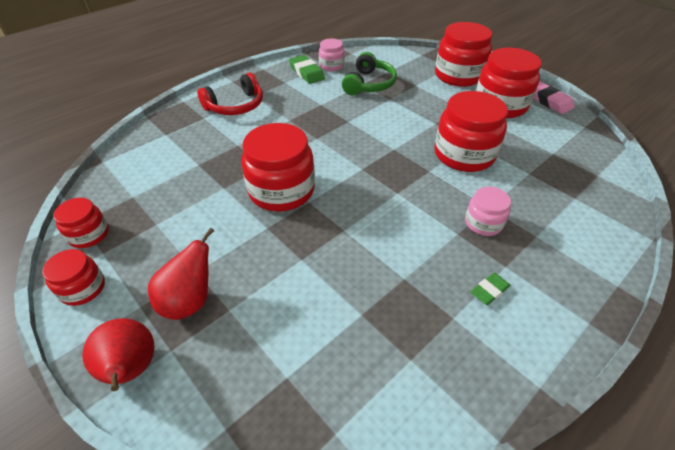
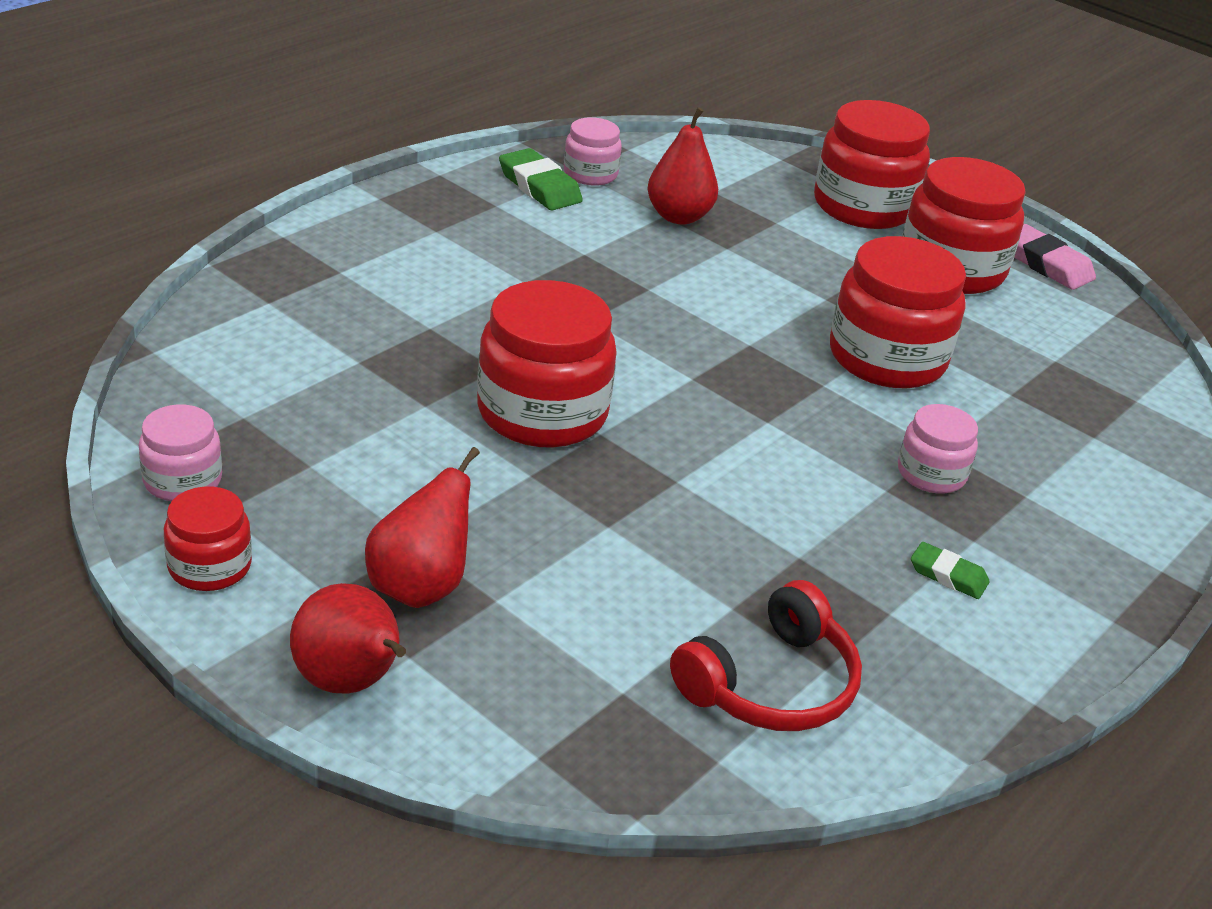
camera: 10 degrees left, 10 degrees down
red jar [53,198,109,248] -> pink jar [139,404,222,501]
red headphones [197,72,263,115] -> red headphones moved to [670,580,862,731]
green headphones [342,52,397,96] -> red pear [647,107,718,224]
green eraser [470,273,511,305] -> green eraser turned 75 degrees clockwise [911,542,990,599]

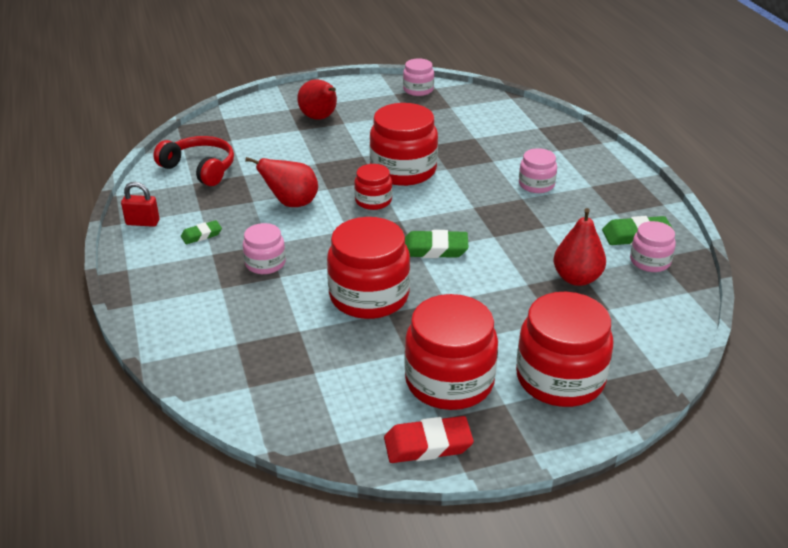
camera: 125 degrees right, 0 degrees up
red jar [164,486,252,591] -> red jar moved to [354,164,392,210]
red pear [290,583,406,694] -> red pear moved to [245,157,318,207]
red headphones [670,580,862,731] -> red headphones turned 135 degrees clockwise [153,136,234,186]
pink eraser [1014,224,1096,290] -> red eraser [384,416,474,463]
none -> red padlock [121,182,159,227]
none -> green eraser [405,230,469,258]
none -> pink jar [519,148,557,193]

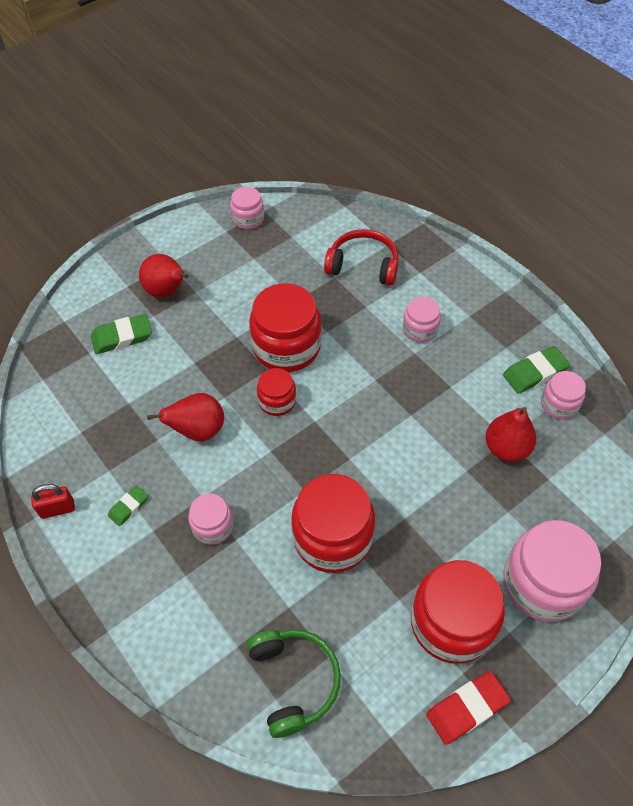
camera: 20 degrees left, 20 degrees up
red headphones [153,136,234,186] -> red headphones moved to [324,229,398,285]
green eraser [405,230,469,258] -> green eraser moved to [91,314,152,354]
red jar [516,292,613,407] -> pink jar [503,520,601,622]
none -> green headphones [247,629,341,738]

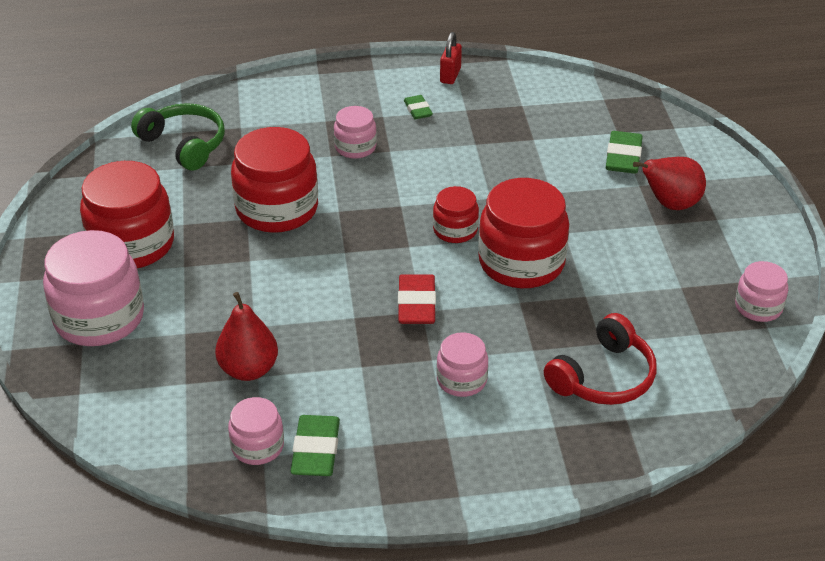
camera: 120 degrees right, 15 degrees down
red pear [147,393,224,441] -> none
green headphones [247,629,341,738] -> green headphones turned 150 degrees counterclockwise [131,103,225,171]
red eraser [426,671,511,745] -> red eraser moved to [398,274,436,324]

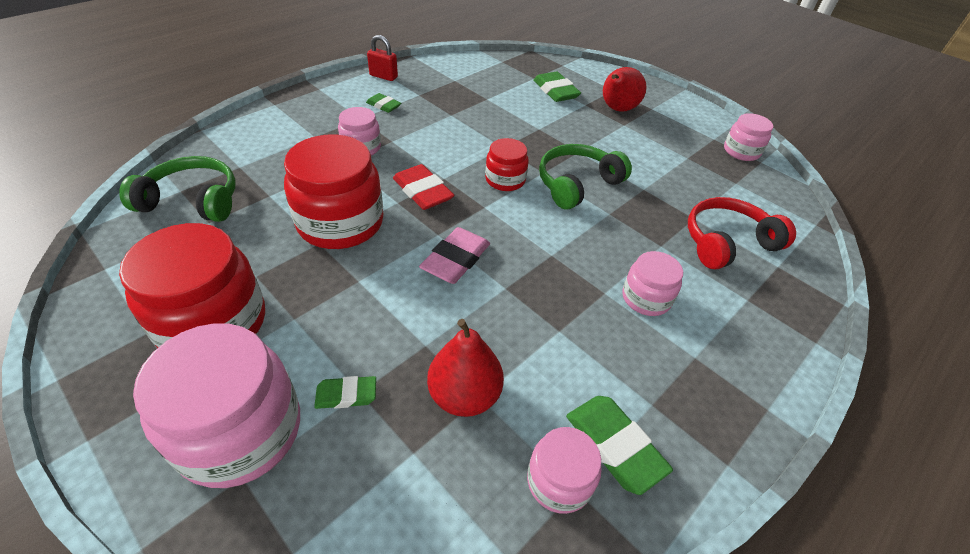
camera: 40 degrees left, 5 degrees up
red eraser [398,274,436,324] -> red eraser moved to [393,164,454,210]
red padlock [440,32,462,84] -> red padlock turned 45 degrees counterclockwise [367,35,398,81]
red jar [478,178,569,288] -> green headphones [539,144,632,209]
red headphones [544,313,657,405] -> red headphones turned 120 degrees counterclockwise [688,197,796,269]
none -> green eraser [314,376,376,409]
none -> pink eraser [419,227,490,284]

